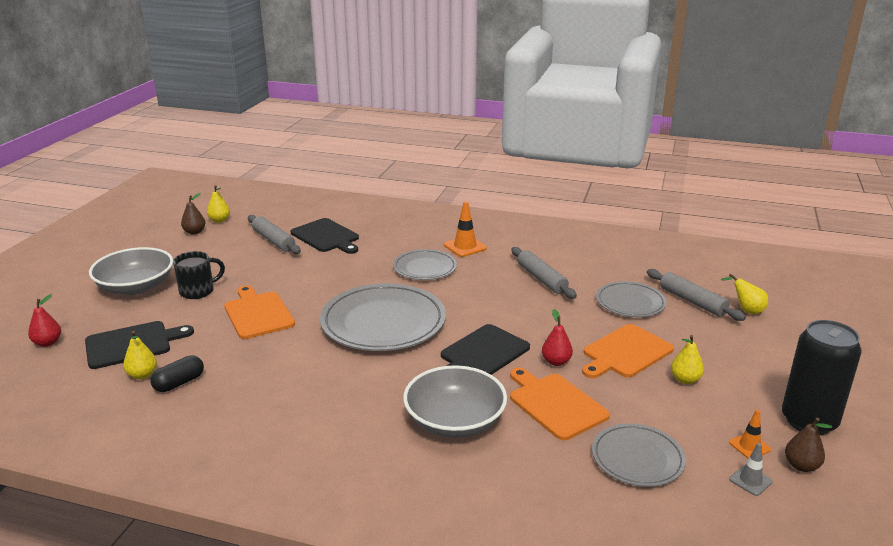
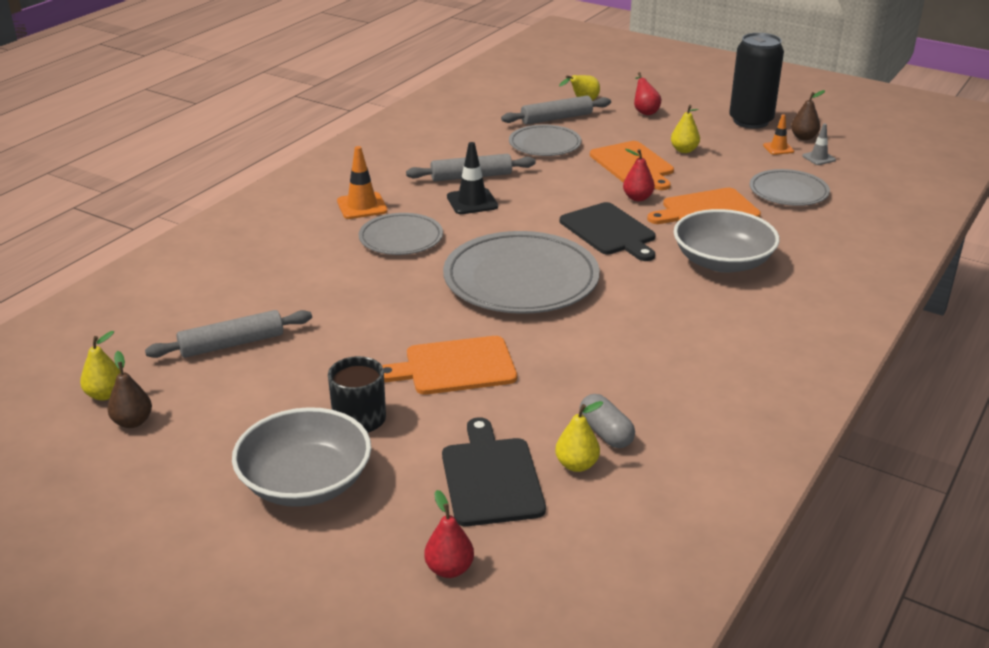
camera: 75 degrees left, 5 degrees up
black capsule [150,355,204,392] -> grey capsule [579,394,635,448]
black cutting board [291,218,359,254] -> none
none -> black traffic cone [447,142,498,214]
none -> red pear [634,72,661,115]

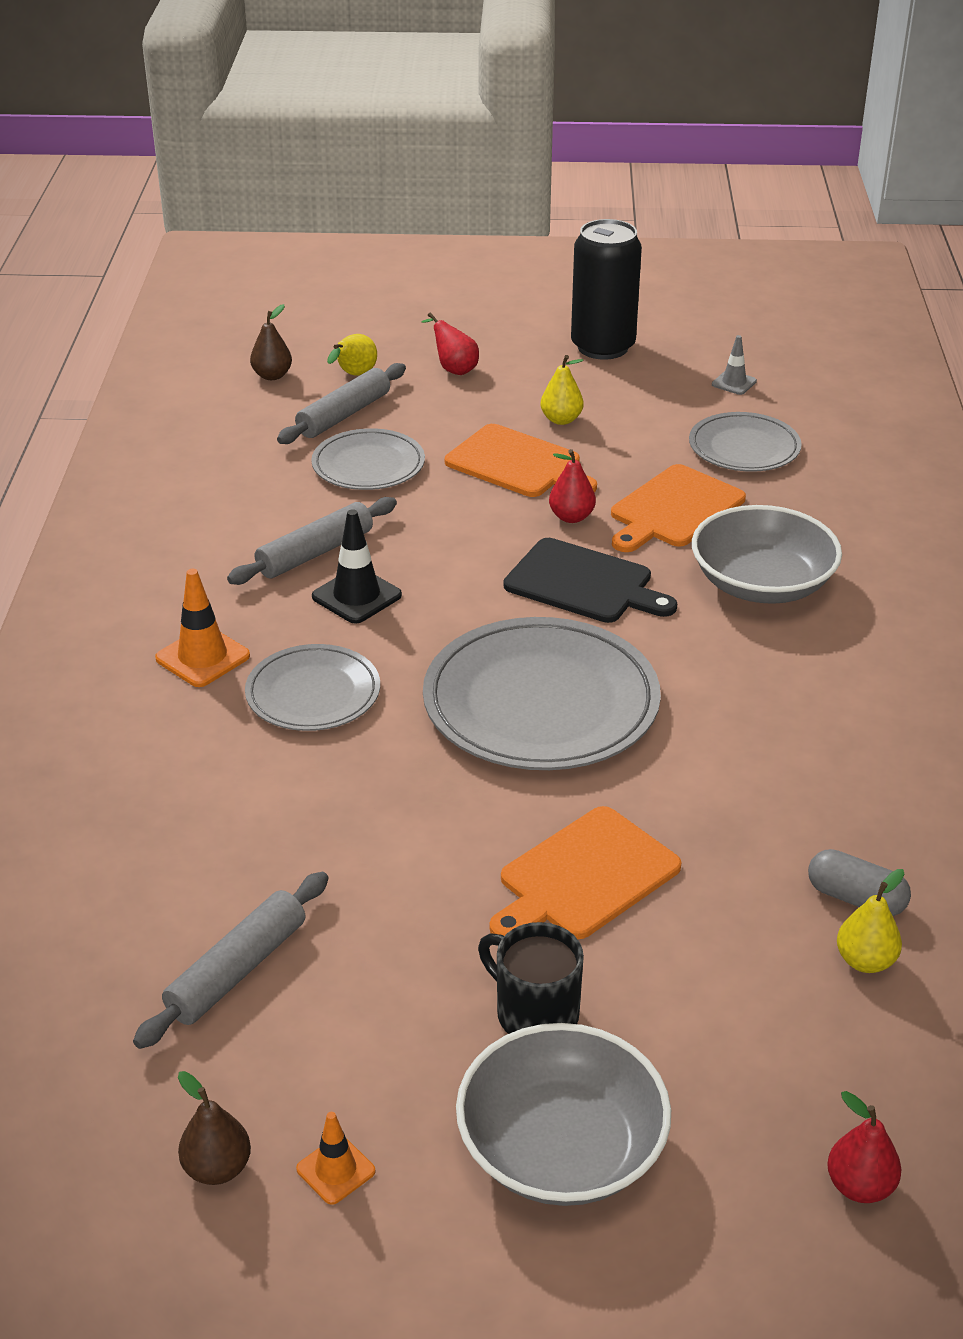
camera: 30 degrees left, 5 degrees up
yellow pear [80,331,120,401] -> none
black cutting board [442,417,546,526] -> none
orange traffic cone [763,114,794,155] -> orange traffic cone moved to [296,1112,375,1205]
brown pear [791,90,825,140] -> brown pear moved to [250,304,292,380]

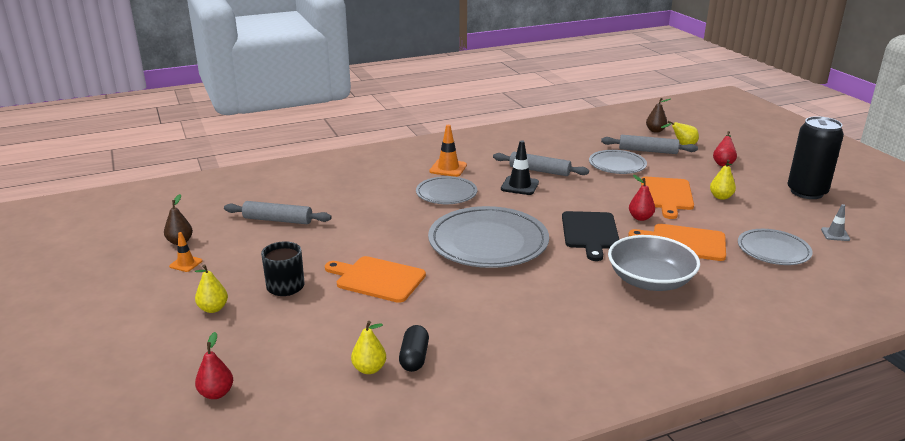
camera: 65 degrees right, 10 degrees down
grey bowl [456,1023,671,1206] -> yellow pear [195,264,228,313]
grey capsule [808,849,911,916] -> black capsule [399,325,429,372]

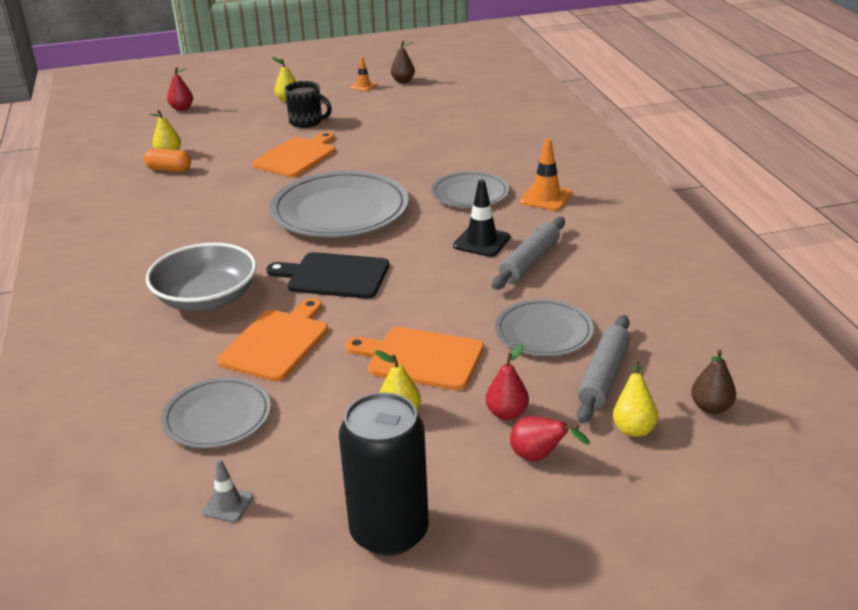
camera: 100 degrees right, 5 degrees up
grey rolling pin [224,201,331,224] -> none
black capsule [399,325,429,372] -> orange capsule [144,148,191,172]
red pear [629,175,655,221] -> red pear moved to [486,344,529,420]

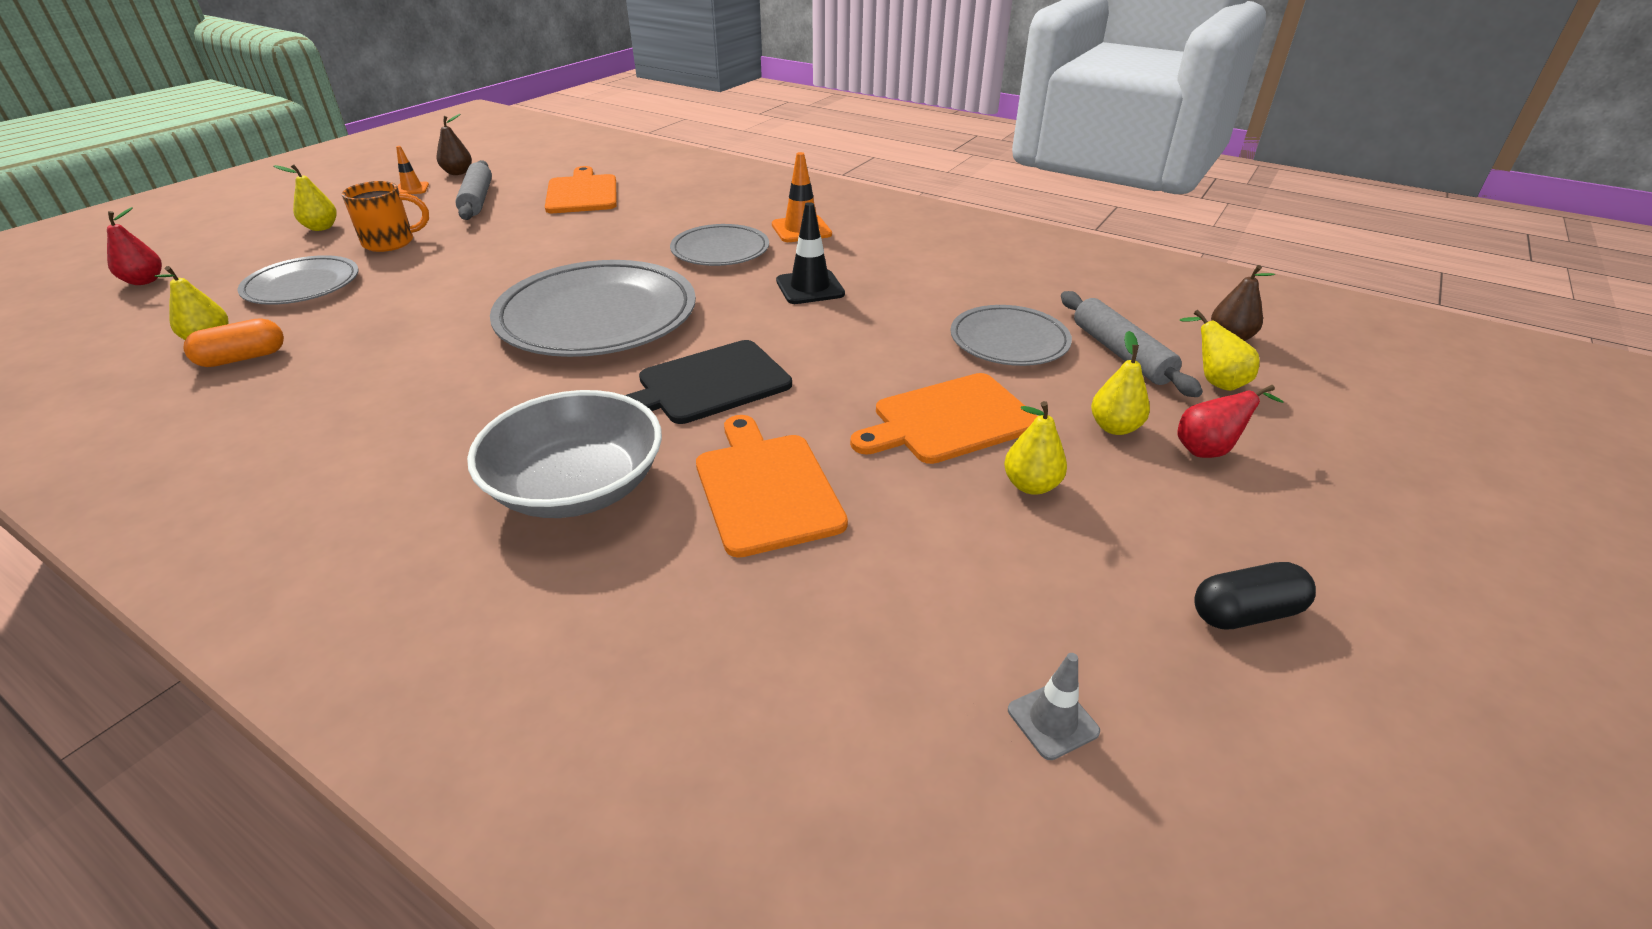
camera: 45 degrees left, 5 degrees up
grey plate [161,377,271,448] -> grey plate moved to [238,255,359,305]
orange cutting board [252,132,336,177] -> orange cutting board moved to [545,166,617,213]
black mug [285,81,332,128] -> orange mug [342,181,429,252]
black can [339,392,429,556] -> black capsule [1194,562,1316,629]
red pear [486,344,529,420] -> yellow pear [1091,331,1150,435]
grey rolling pin [492,217,565,290] -> grey rolling pin moved to [455,160,492,220]

